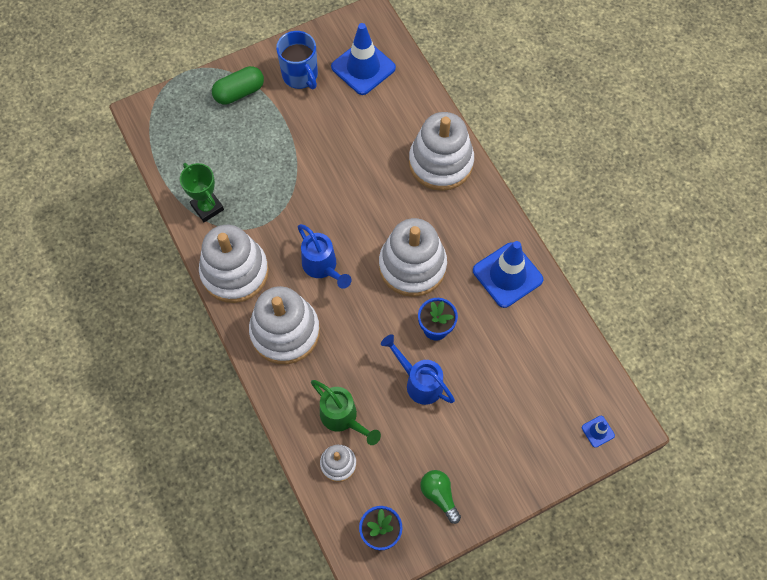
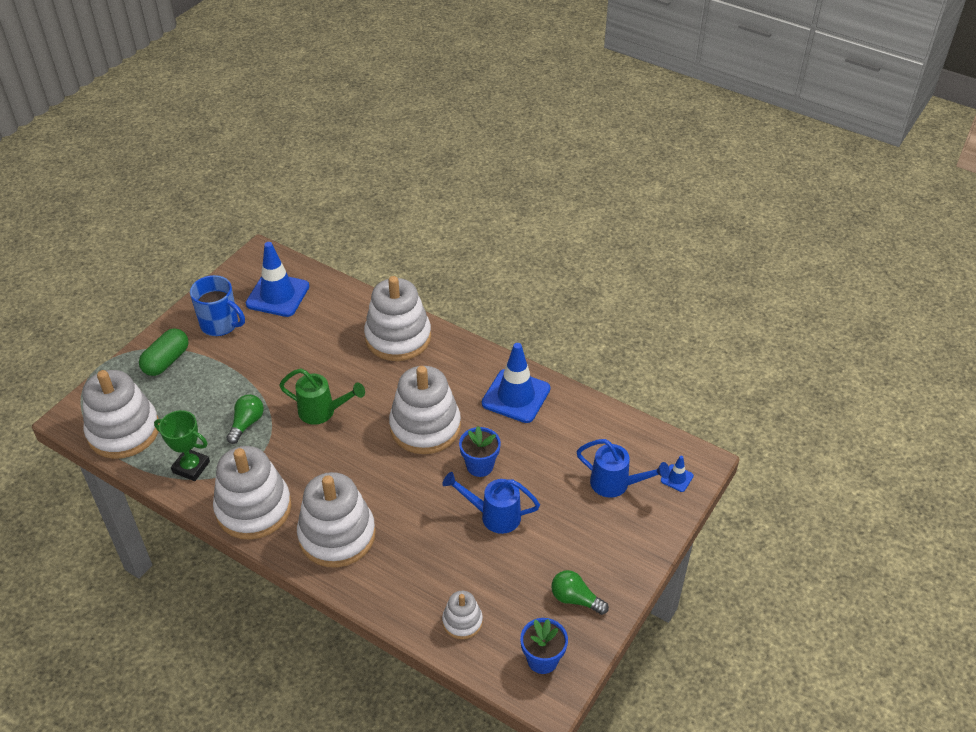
camera: 30 degrees left, 20 degrees down
blue watering can [298,224,351,289] -> blue watering can moved to [576,439,670,498]
green watering can [311,380,381,445] -> green watering can moved to [279,368,365,425]
none -> white stacking toy [83,370,160,459]
none -> green light bulb [226,394,264,444]

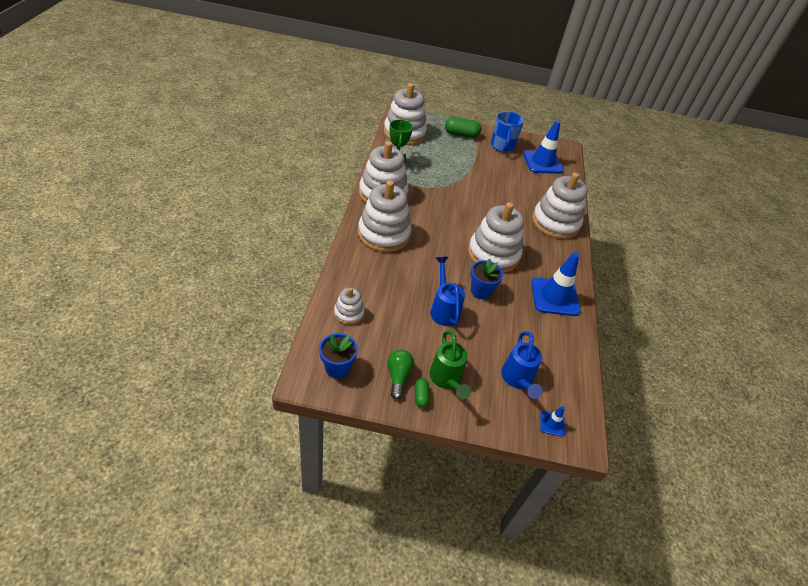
camera: 60 degrees right, 0 degrees up
green light bulb [226,394,264,444] -> none
green watering can [279,368,365,425] -> green watering can moved to [429,330,471,399]
none -> green capsule [415,378,430,408]

